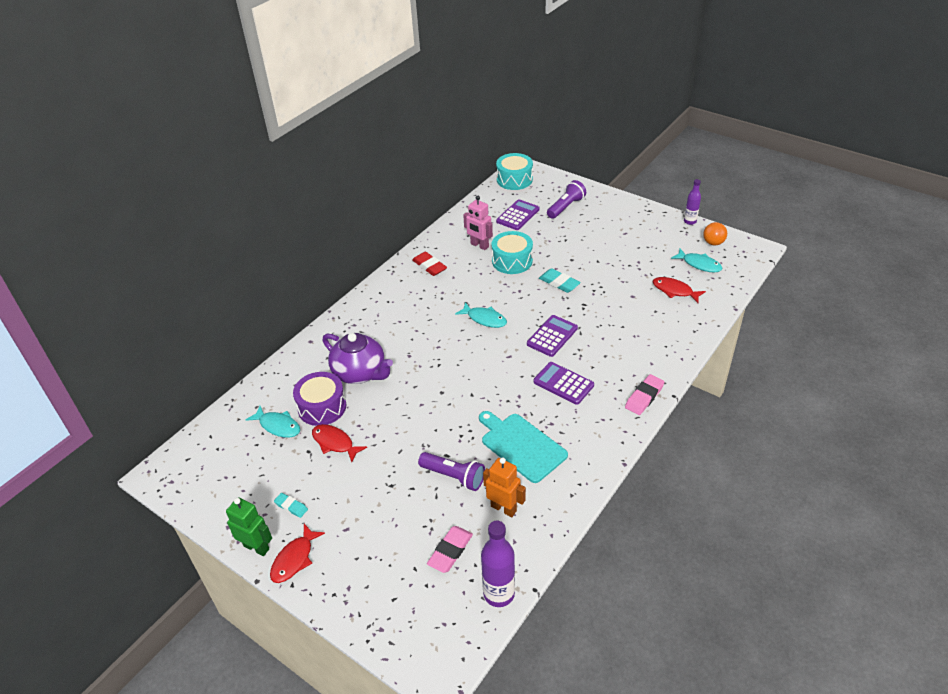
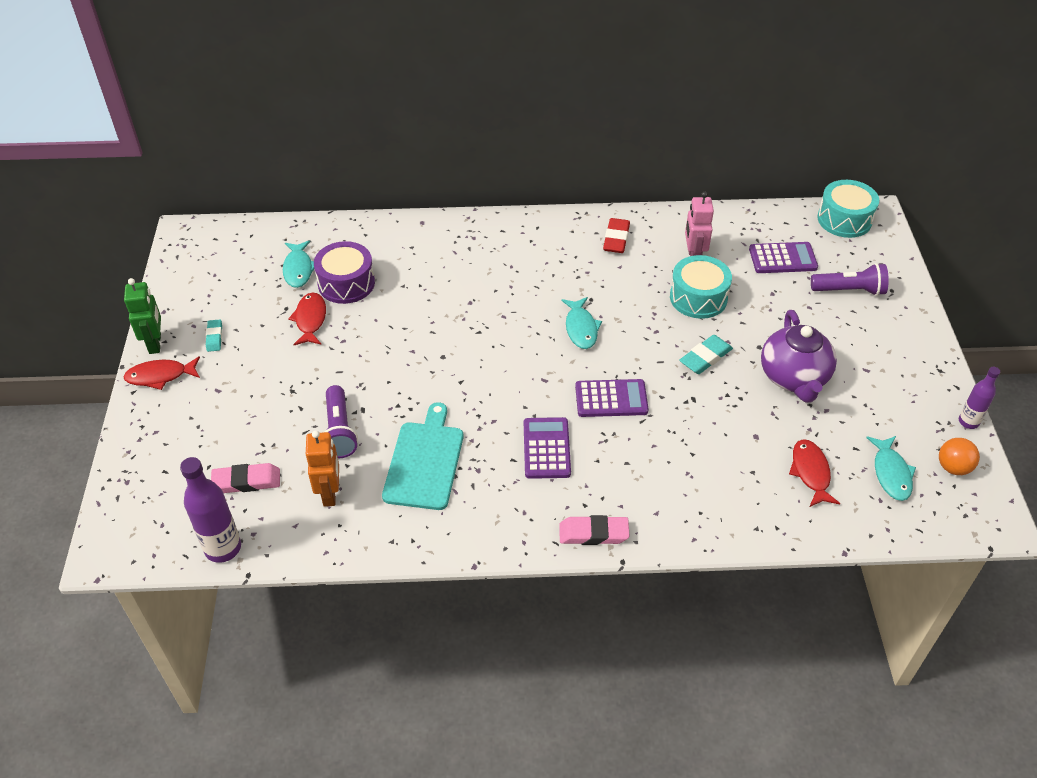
camera: 50 degrees right, 5 degrees up
purple teapot [323,333,393,384] -> purple teapot moved to [761,310,837,403]
turquoise eraser [539,268,581,293] -> turquoise eraser turned 45 degrees clockwise [679,335,733,374]

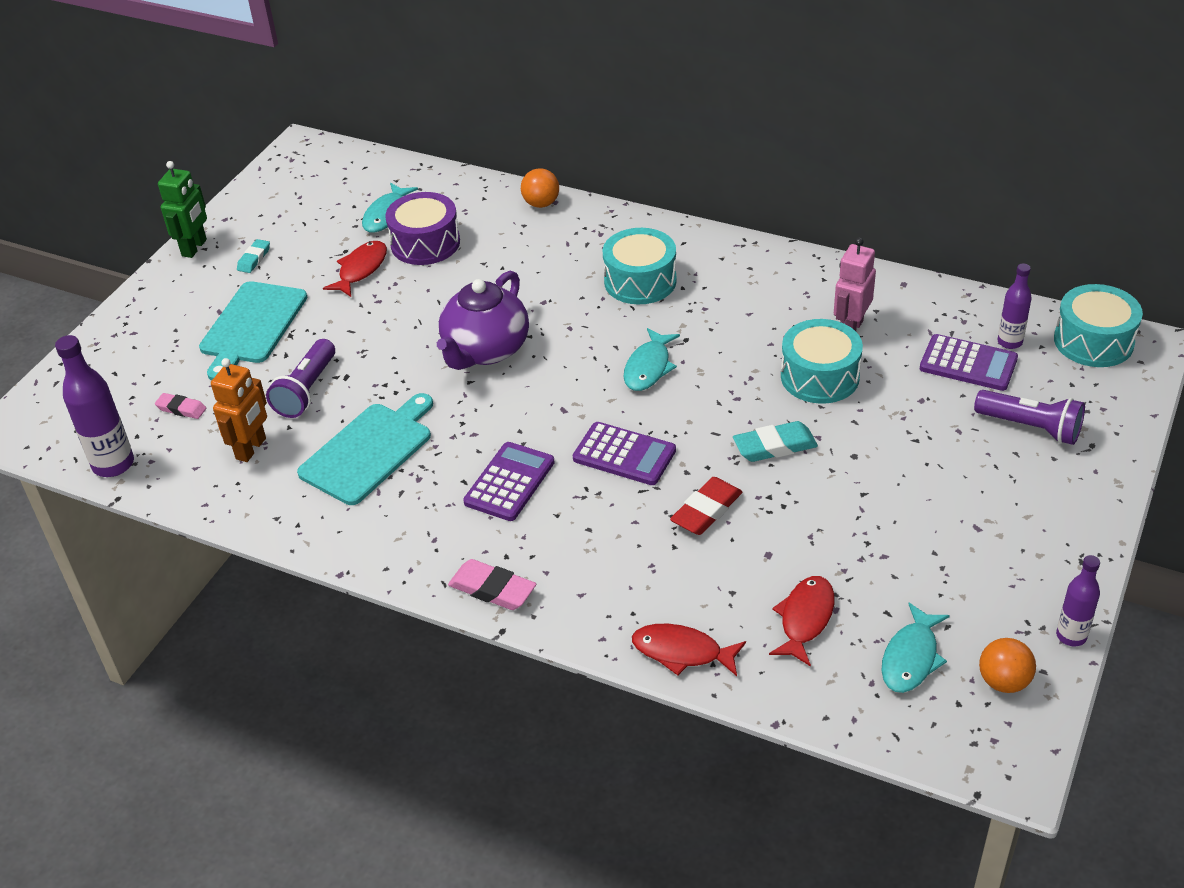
camera: 30 degrees right, 5 degrees down
red fish [124,356,200,390] -> red fish moved to [632,624,746,676]
pink eraser [211,463,280,493] -> pink eraser [155,393,206,419], size x0.63
red eraser [603,218,630,253] -> red eraser moved to [670,477,742,535]
purple teapot [761,310,837,403] -> purple teapot moved to [437,271,529,370]
none -> turquoise cutting board [199,281,307,381]
none -> orange ball [521,168,559,208]
none -> turquoise drum [603,228,677,304]
none -> purple bottle [997,264,1032,349]

